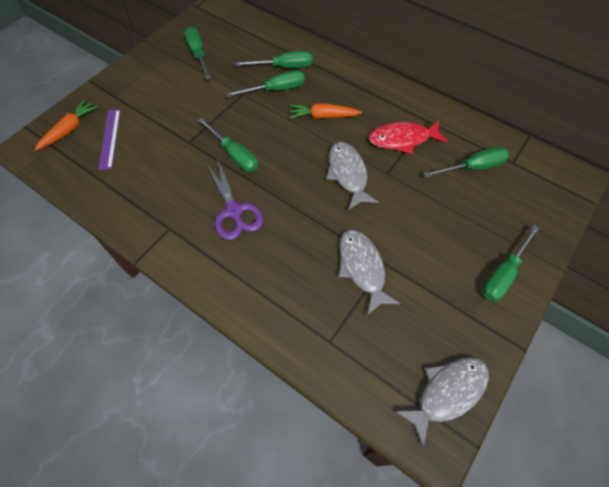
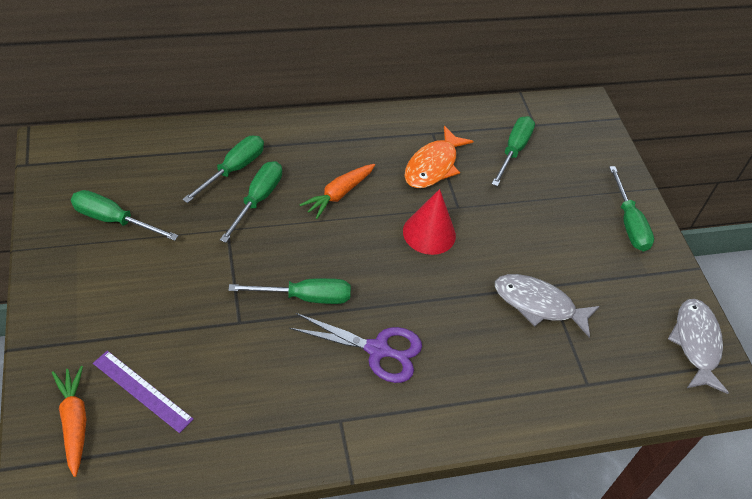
camera: 55 degrees left, 10 degrees down
grey fish [326,142,379,210] -> red cone [403,189,456,255]
red fish [369,121,448,154] -> orange fish [404,126,473,188]

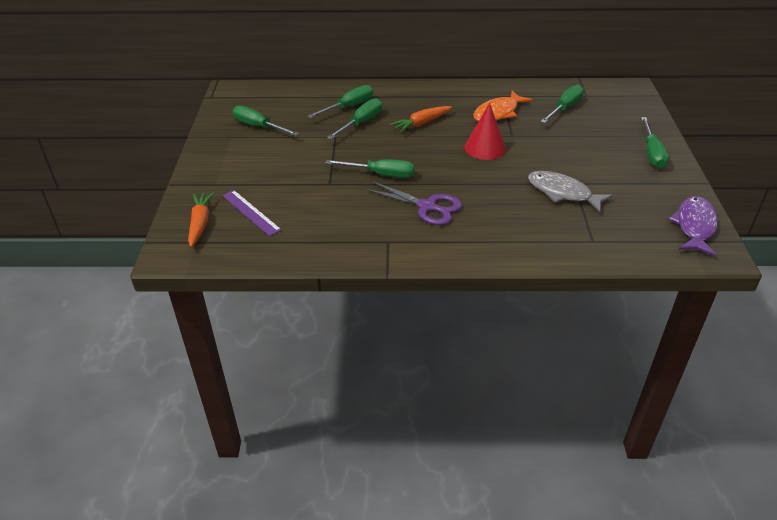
camera: 20 degrees right, 10 degrees down
grey fish [668,299,729,394] -> purple fish [669,196,718,256]

